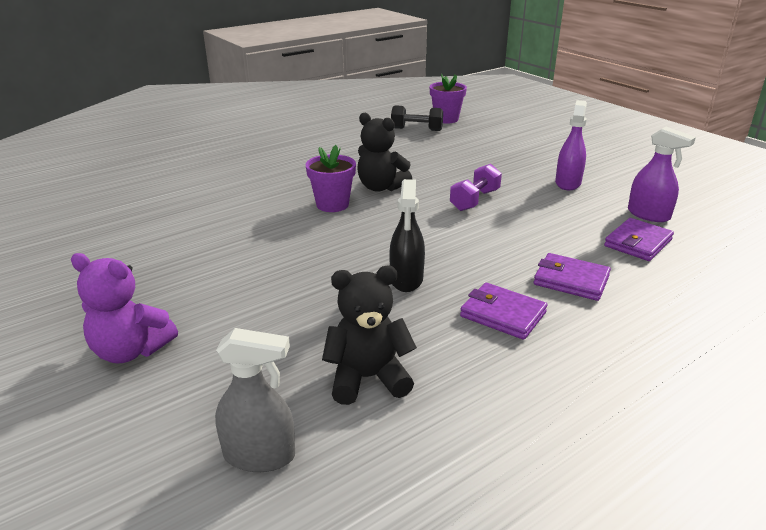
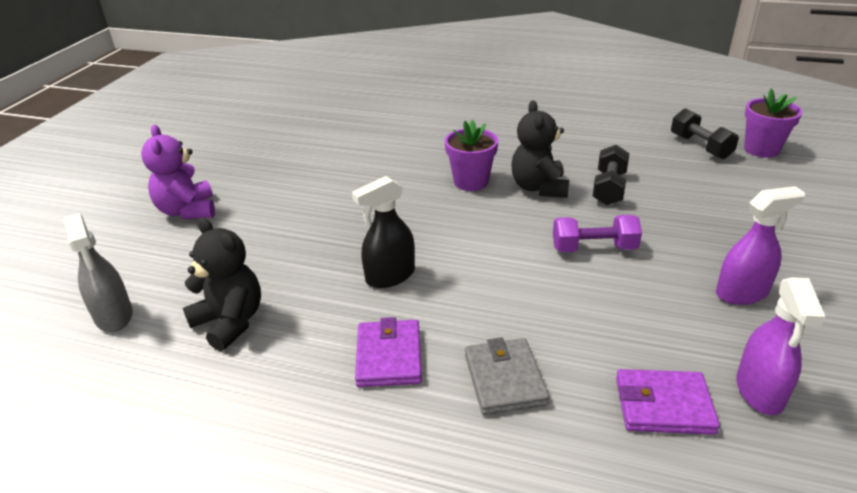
camera: 55 degrees right, 5 degrees up
purple wallet [534,253,611,301] -> grey wallet [465,337,549,415]
none -> black dumbbell [592,145,630,205]

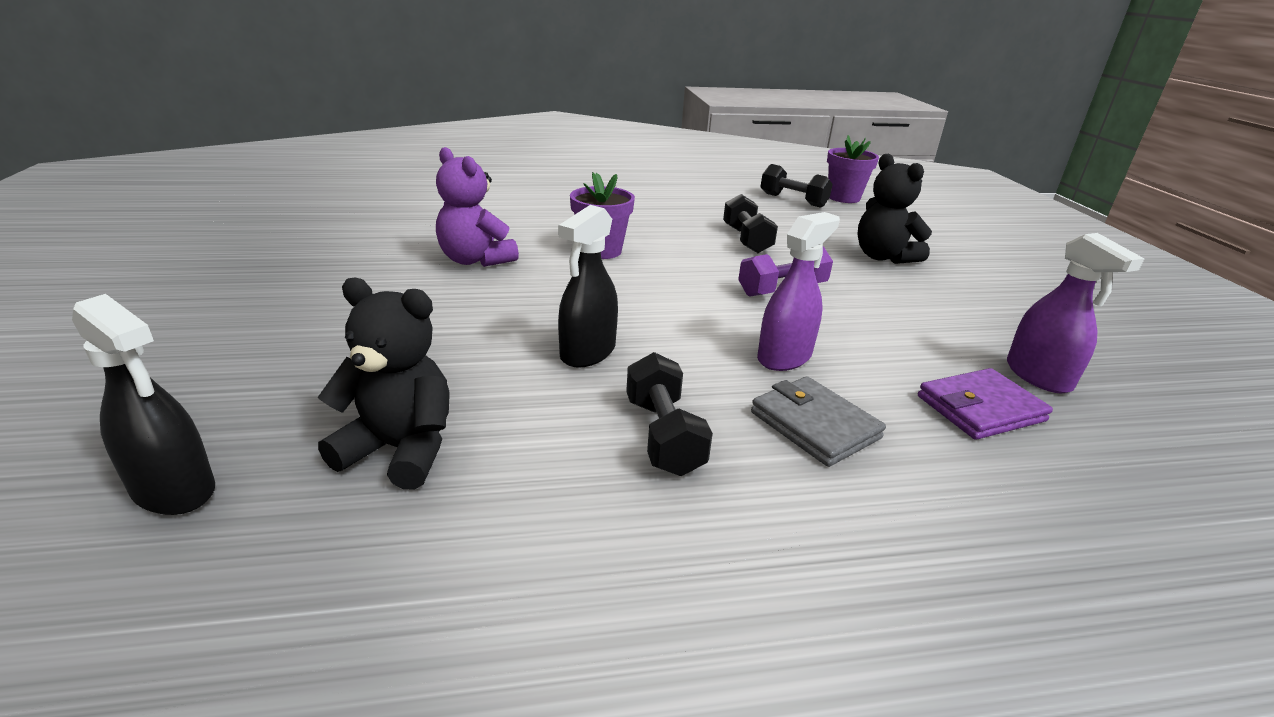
camera: 30 degrees left, 5 degrees down
grey spray bottle [64,213,133,332] -> black spray bottle [72,294,215,515]
purple teddy bear [141,125,215,220] -> purple teddy bear moved to [436,147,519,267]
purple wallet [355,317,422,387] -> black dumbbell [626,352,713,476]
black teddy bear [511,100,569,198] -> black teddy bear moved to [857,153,932,264]
purple spray bottle [716,186,805,305] -> purple spray bottle moved to [757,212,840,371]

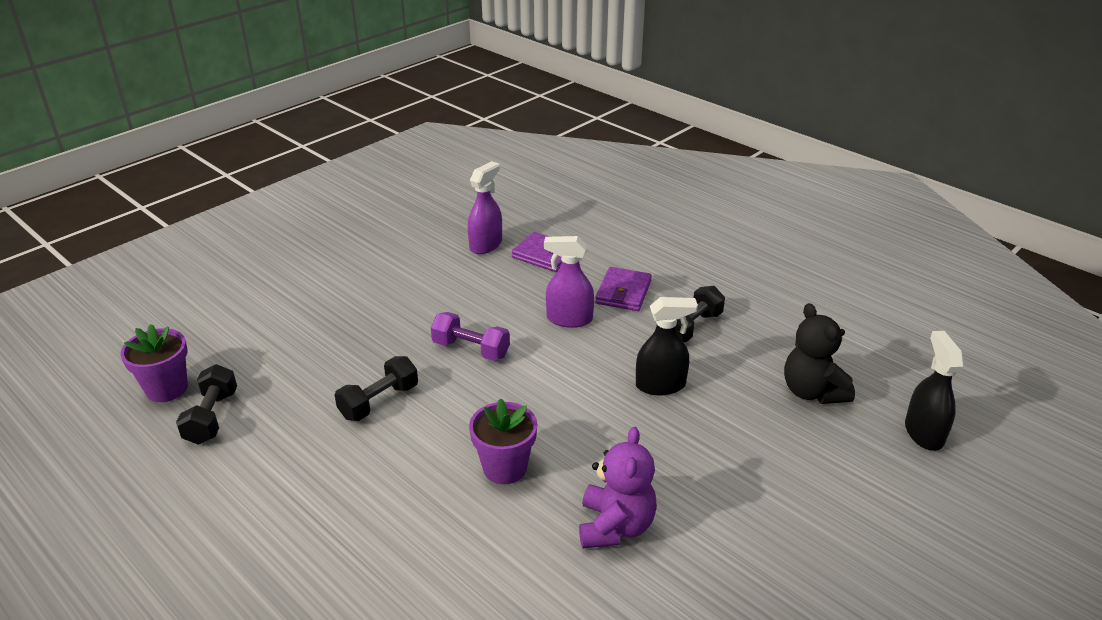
camera: 125 degrees left, 5 degrees up
grey wallet [751,376,886,467] -> purple wallet [595,267,652,311]
black teddy bear [857,153,932,264] -> none

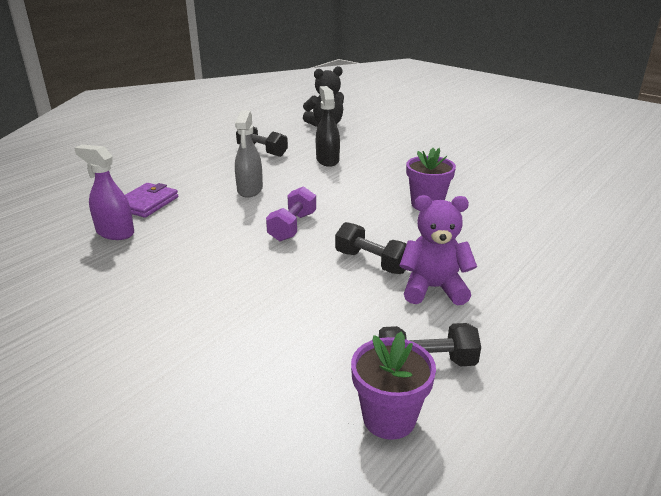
camera: 95 degrees left, 5 degrees down
purple spray bottle [544,236,594,328] -> grey spray bottle [235,110,263,198]
purple teddy bear [579,427,657,548] -> purple teddy bear moved to [399,195,477,305]
purple wallet [595,267,652,311] -> none
black spray bottle [905,331,964,451] -> none

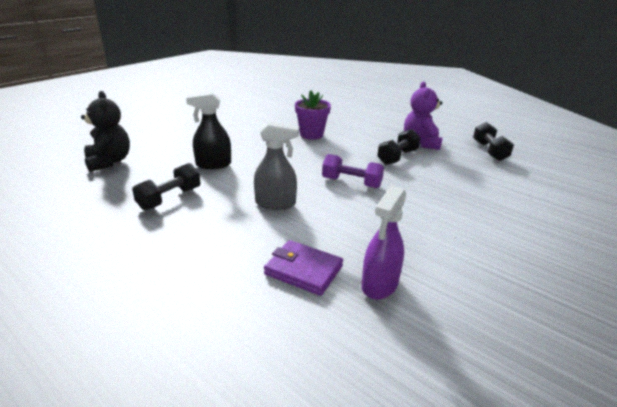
camera: 90 degrees left, 0 degrees up
purple flower pot [351,331,436,440] -> none

